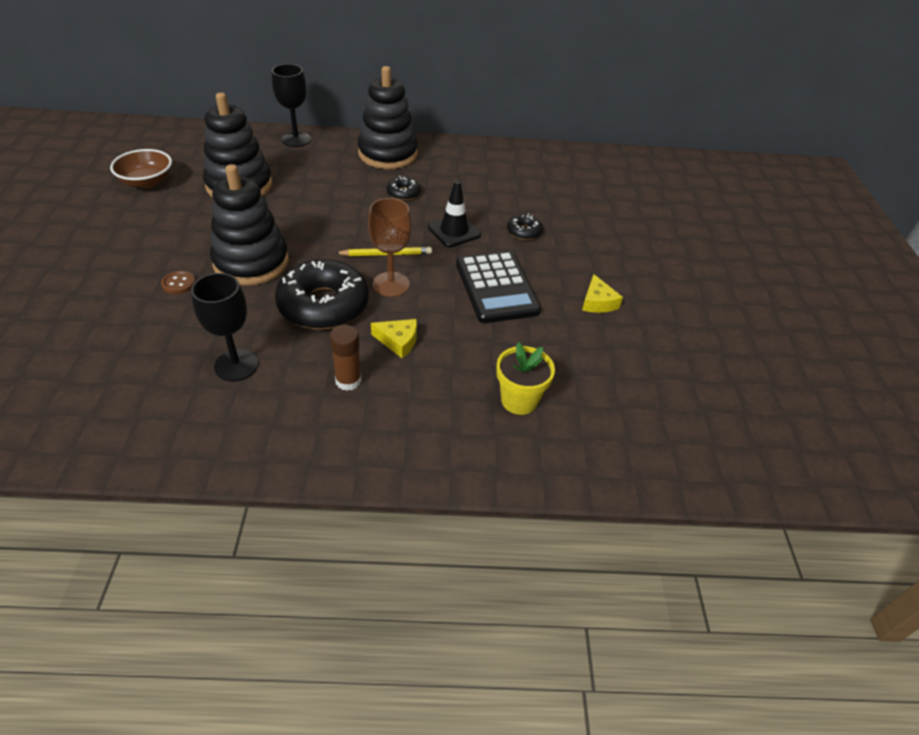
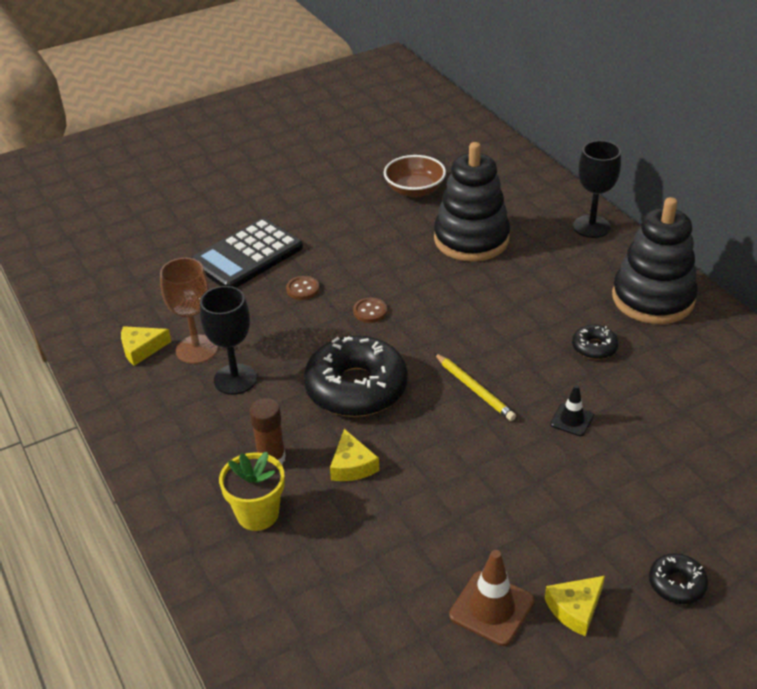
camera: 65 degrees right, 5 degrees down
black stacking toy [210,164,289,286] -> brown button [353,298,387,323]
brown goblet [368,198,411,297] -> brown goblet moved to [160,258,218,364]
black traffic cone [428,181,481,247] -> black traffic cone [550,385,594,436], size x0.62
black calculator [456,251,541,323] -> black calculator moved to [191,218,303,288]
yellow flower pot [496,342,555,415] -> yellow flower pot moved to [219,452,285,531]
black donut [507,214,543,240] -> black donut moved to [649,553,708,604]
none -> yellow cheese [121,326,171,366]
none -> brown traffic cone [449,550,534,646]

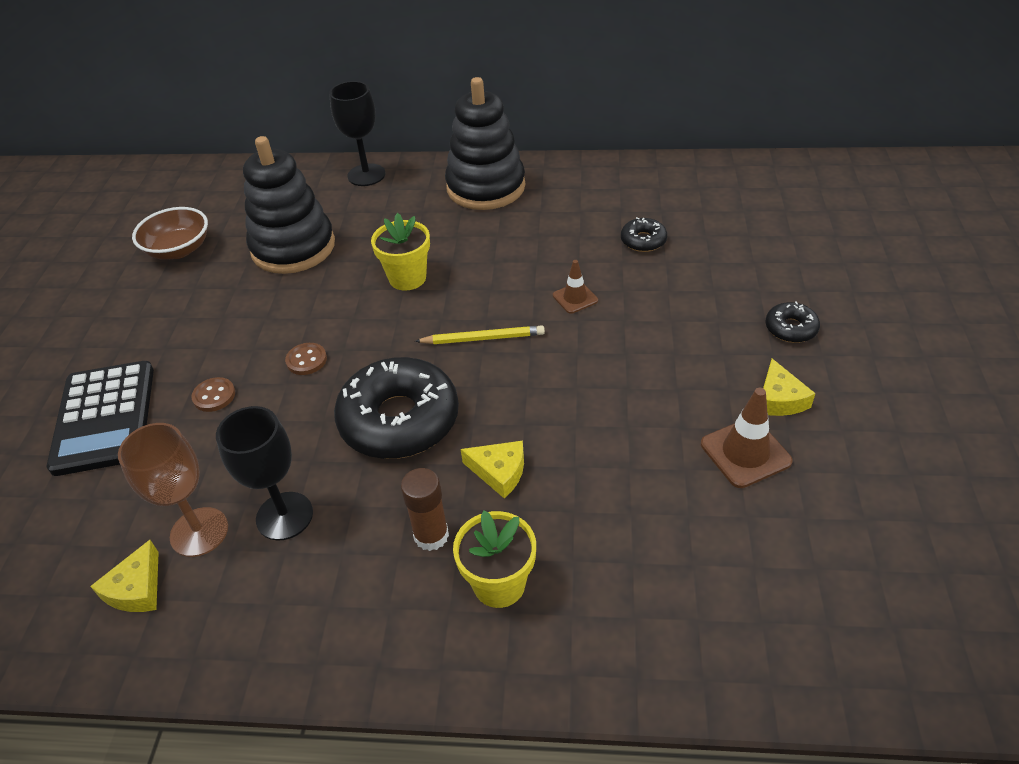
camera: 55 degrees left, 5 degrees up
black traffic cone [550,385,594,436] -> brown traffic cone [553,260,598,314]
black donut [572,325,619,360] -> black donut moved to [621,217,667,252]
none -> yellow flower pot [371,213,430,291]

